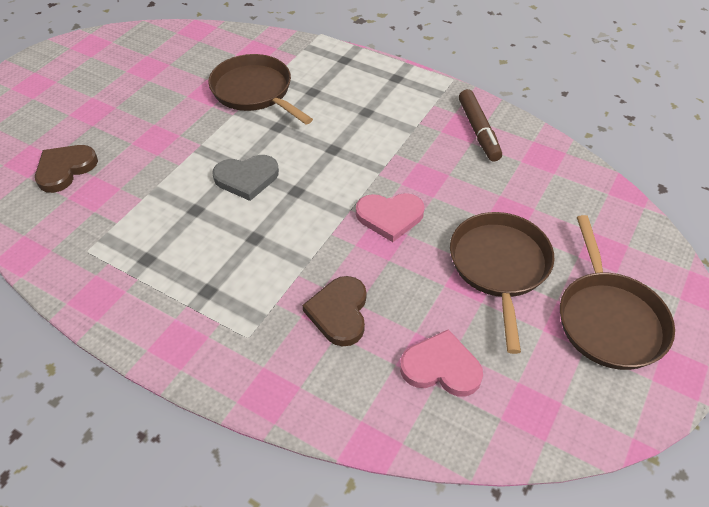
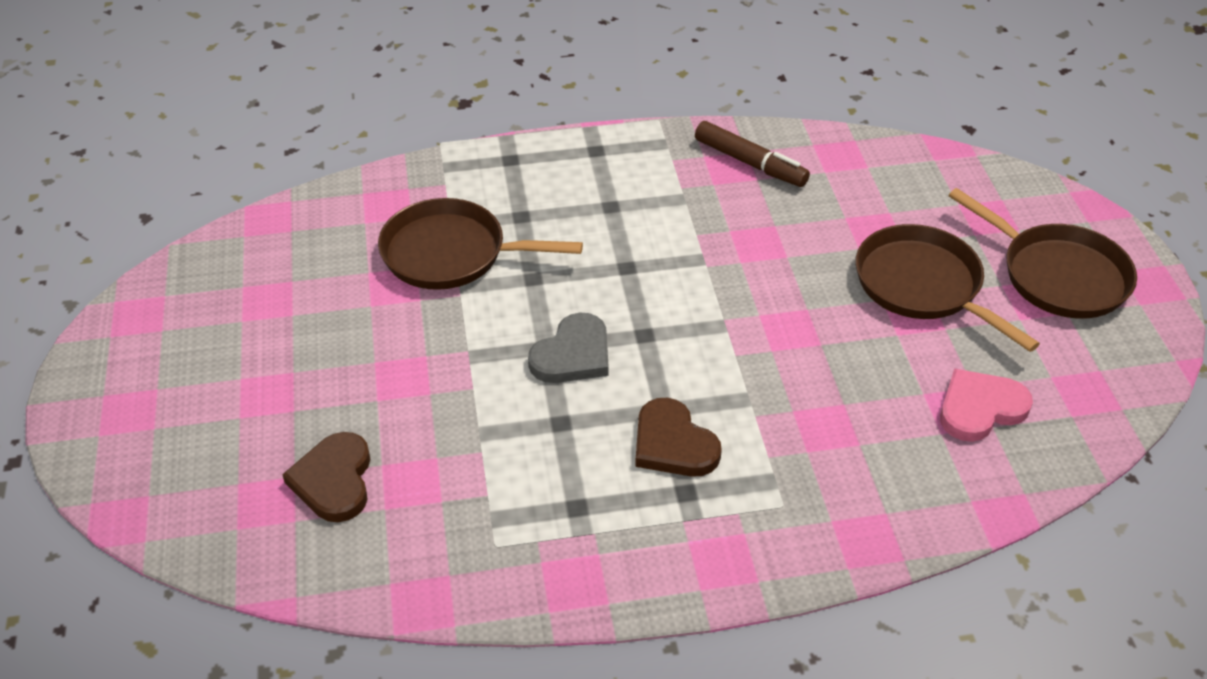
camera: 40 degrees left, 5 degrees down
brown heart [302,276,366,346] -> brown heart moved to [635,398,722,477]
pink heart [356,193,425,242] -> none

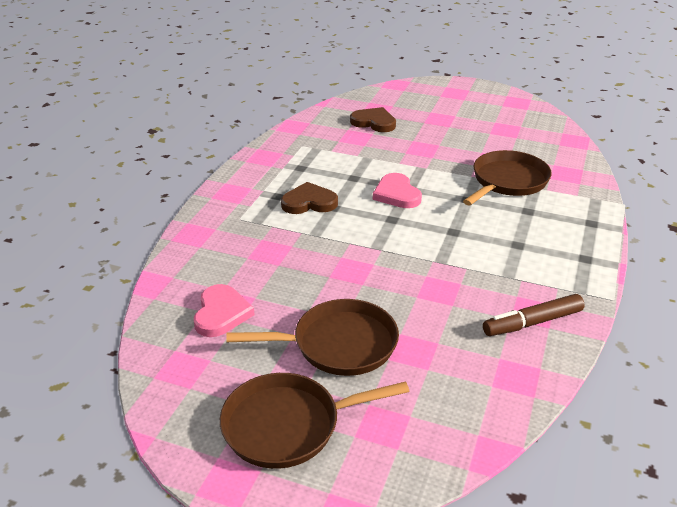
camera: 120 degrees right, 10 degrees down
grey heart [528,313,609,383] -> pink heart [373,173,422,208]

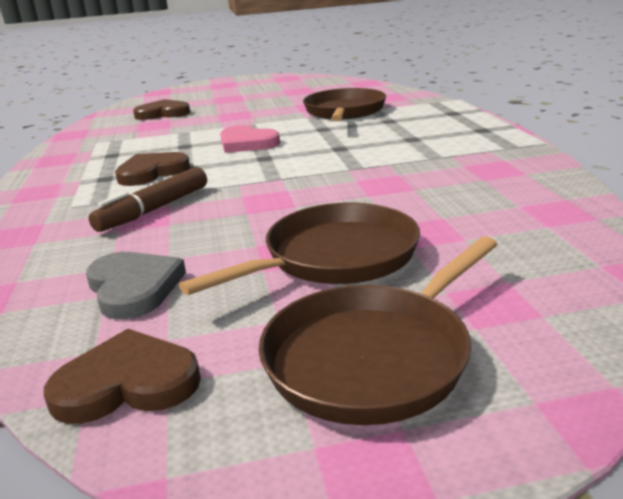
camera: 30 degrees left, 10 degrees down
pink heart [194,284,255,337] -> grey heart [86,252,186,319]
brown marker [483,294,585,336] -> brown marker moved to [89,167,207,232]
none -> brown heart [44,329,201,424]

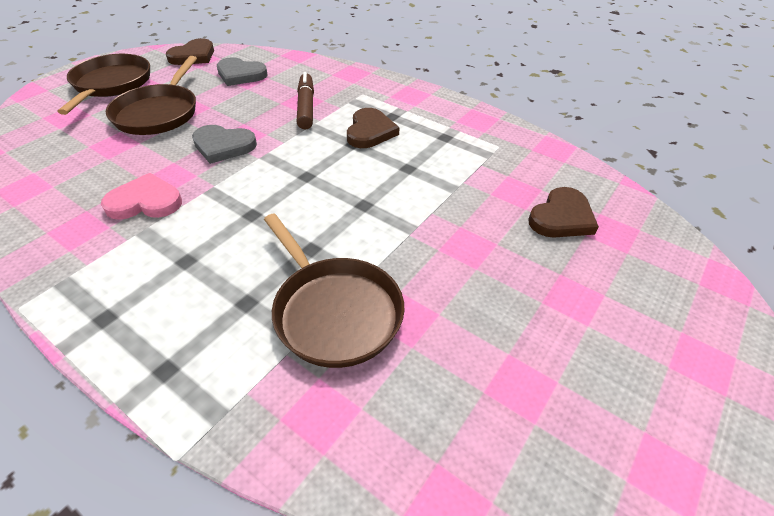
camera: 135 degrees right, 20 degrees up
pink heart [220,125,280,153] -> pink heart moved to [101,173,182,220]
none -> grey heart [192,125,257,164]

